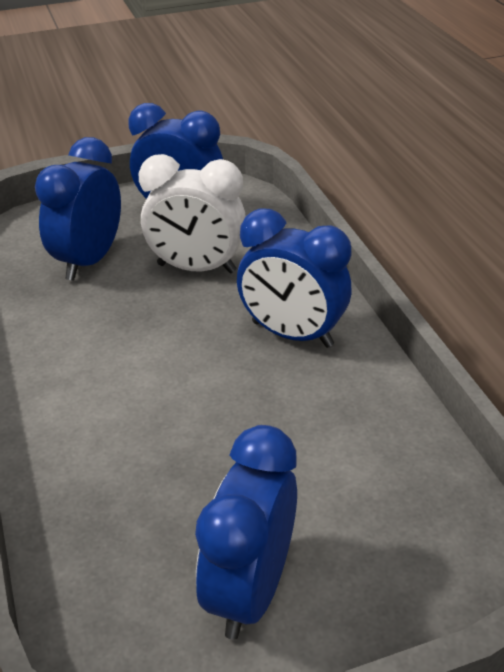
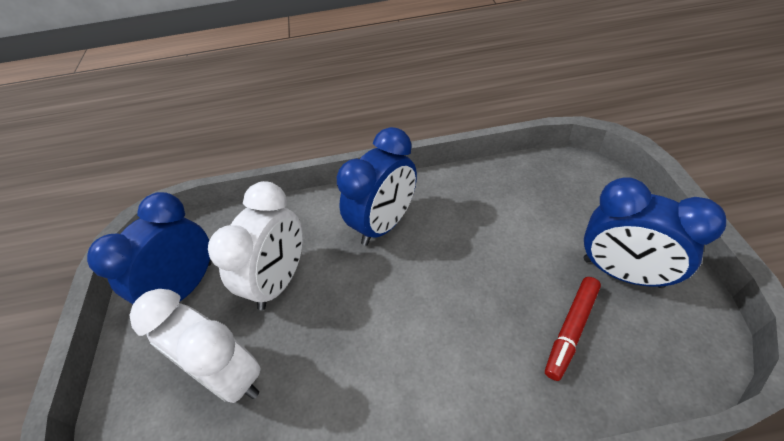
camera: 75 degrees left, 10 degrees up
blue clock [35,137,121,281] -> white clock [129,289,261,403]
none -> red marker [545,277,601,381]

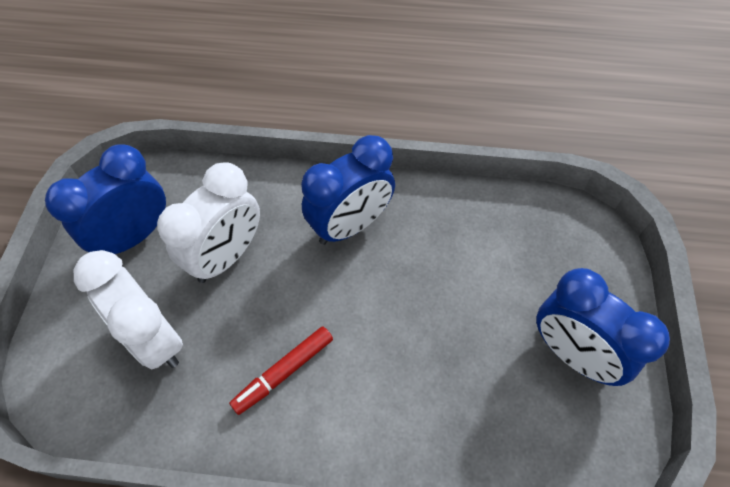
camera: 10 degrees right, 10 degrees up
red marker [545,277,601,381] -> red marker moved to [229,326,333,415]

